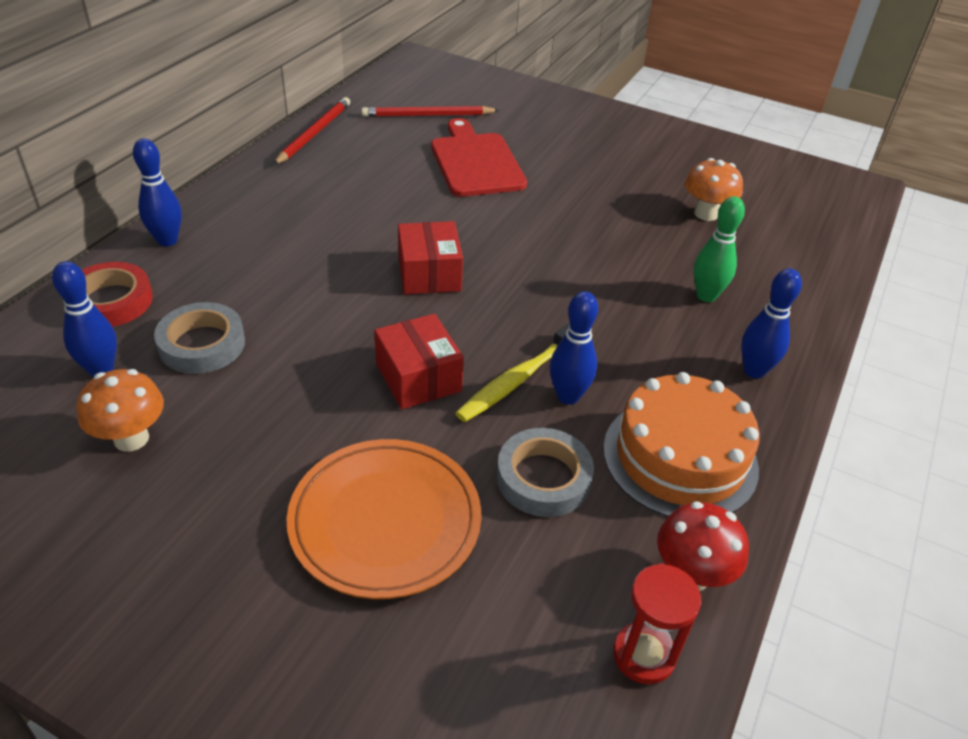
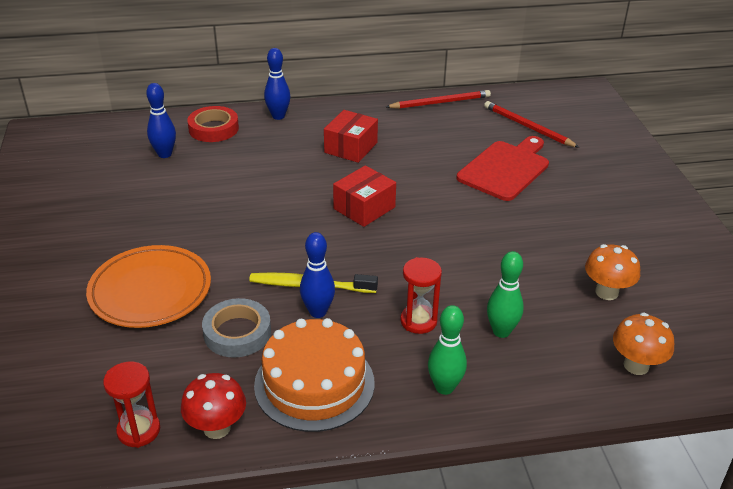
camera: 55 degrees right, 5 degrees down
orange mushroom [77,369,164,452] -> orange mushroom moved to [613,313,674,375]
grey tape [154,302,245,374] -> none
red box [374,314,464,409] -> red box moved to [324,110,378,163]
blue bowling pin [741,269,802,378] -> green bowling pin [428,305,467,395]
none -> red hourglass [400,257,442,334]

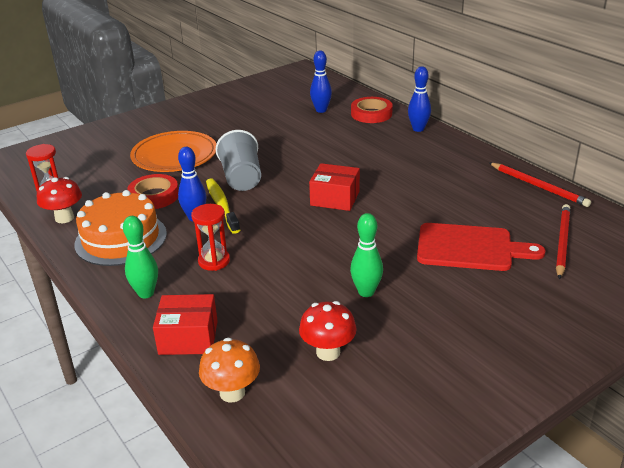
camera: 65 degrees right, 5 degrees down
grey tape [202,298,271,358] -> red tape [127,174,179,209]
red box [324,110,378,163] -> red box moved to [153,294,218,355]
green bowling pin [487,251,524,338] -> green bowling pin moved to [350,213,383,297]
orange mushroom [585,244,640,300] -> red mushroom [299,301,357,361]
none -> grey cup [215,130,261,191]

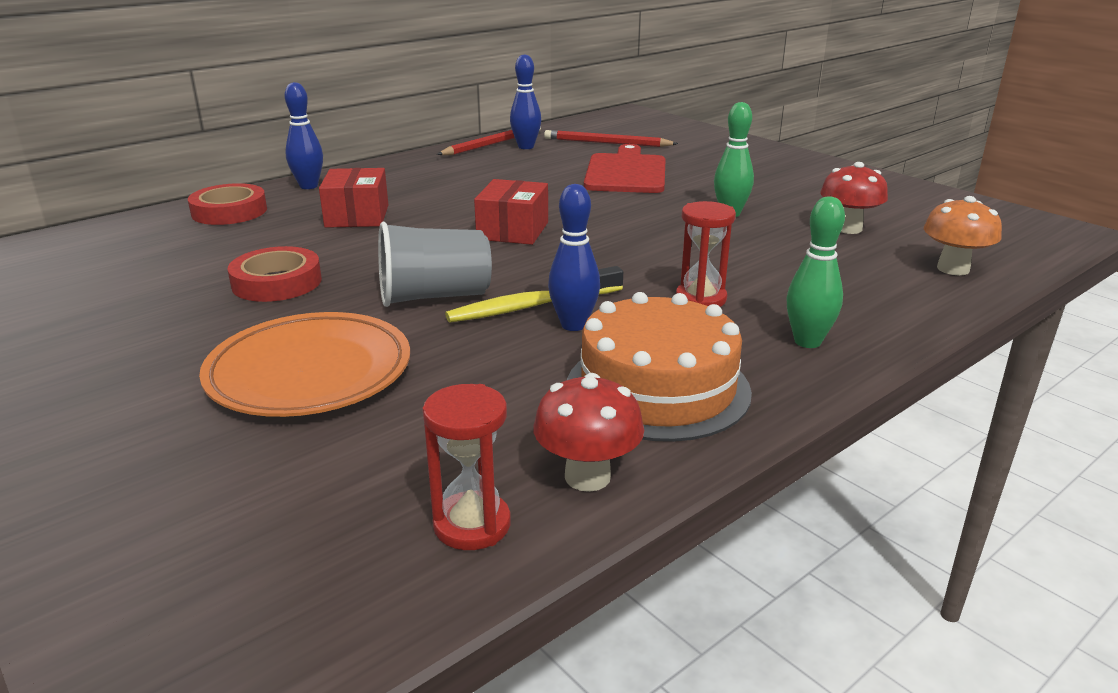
camera: 95 degrees left, 5 degrees down
red tape [127,174,179,209] -> red tape moved to [228,246,322,302]
red box [153,294,218,355] -> red box moved to [319,168,388,228]
blue bowling pin [310,51,332,113] -> blue bowling pin moved to [510,54,541,149]

